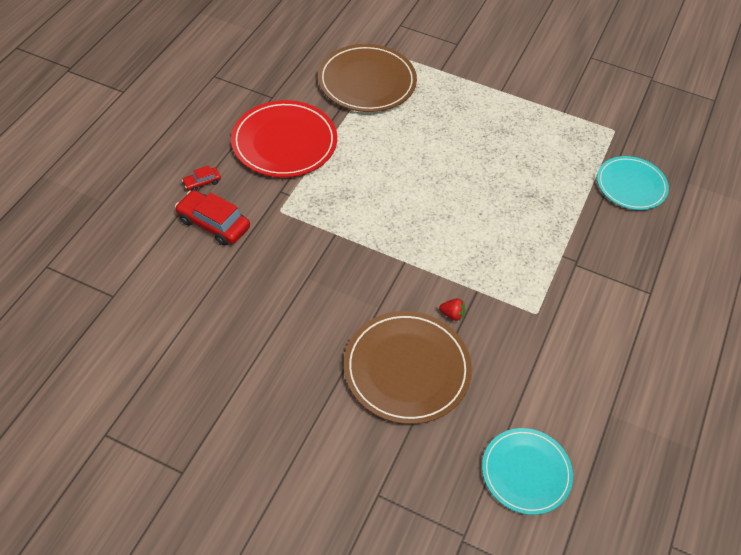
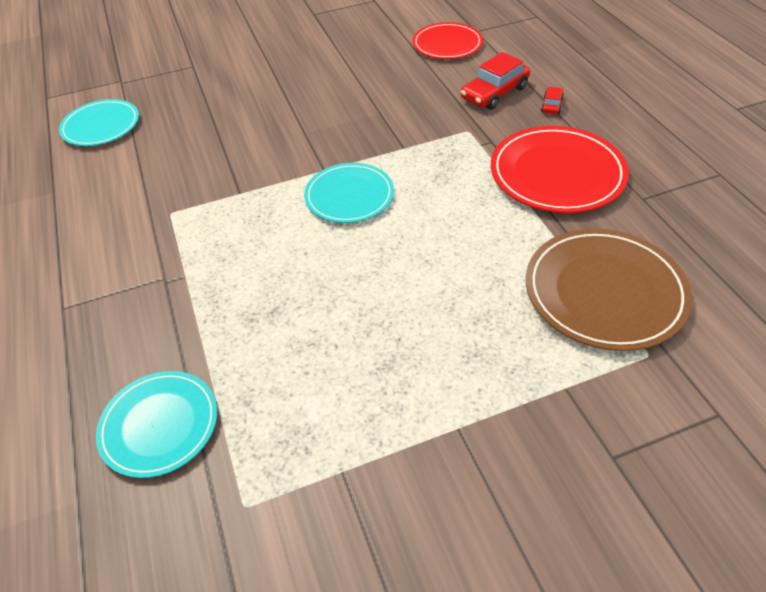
camera: 140 degrees right, 5 degrees down
red car [175,190,250,246] -> red car turned 150 degrees clockwise [461,52,530,110]
brown plate [344,311,472,424] -> none
red strawberry [439,298,465,321] -> none
none -> turquoise plate [304,163,394,223]
none -> red plate [412,22,483,59]

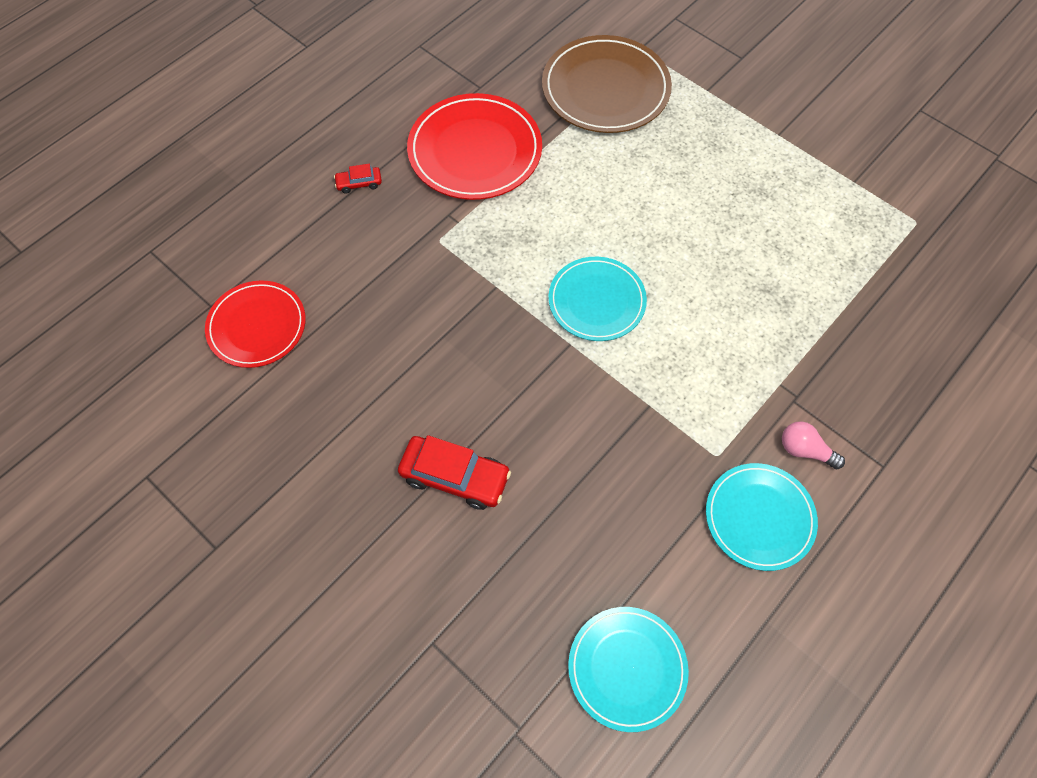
camera: 120 degrees left, 15 degrees up
turquoise plate [96,371,217,478] -> turquoise plate moved to [706,463,818,571]
red car [461,52,530,110] -> red car moved to [398,435,511,510]
none -> pink light bulb [782,421,845,469]

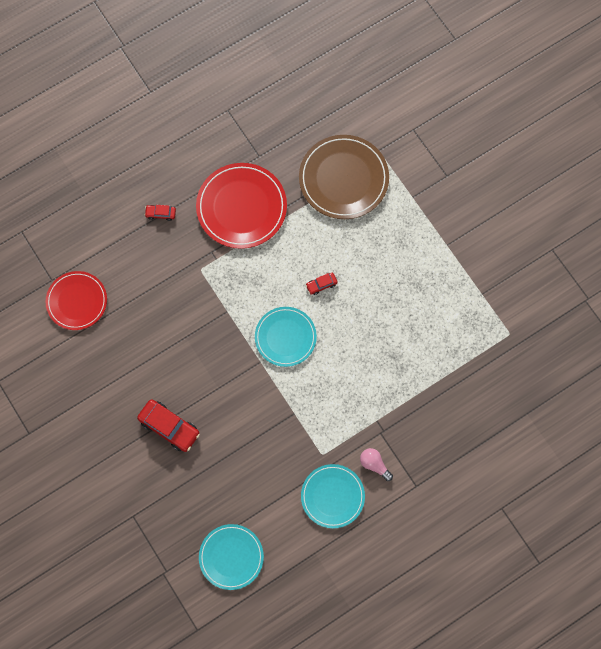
camera: 15 degrees right, 10 degrees up
none -> red car [306,273,338,295]

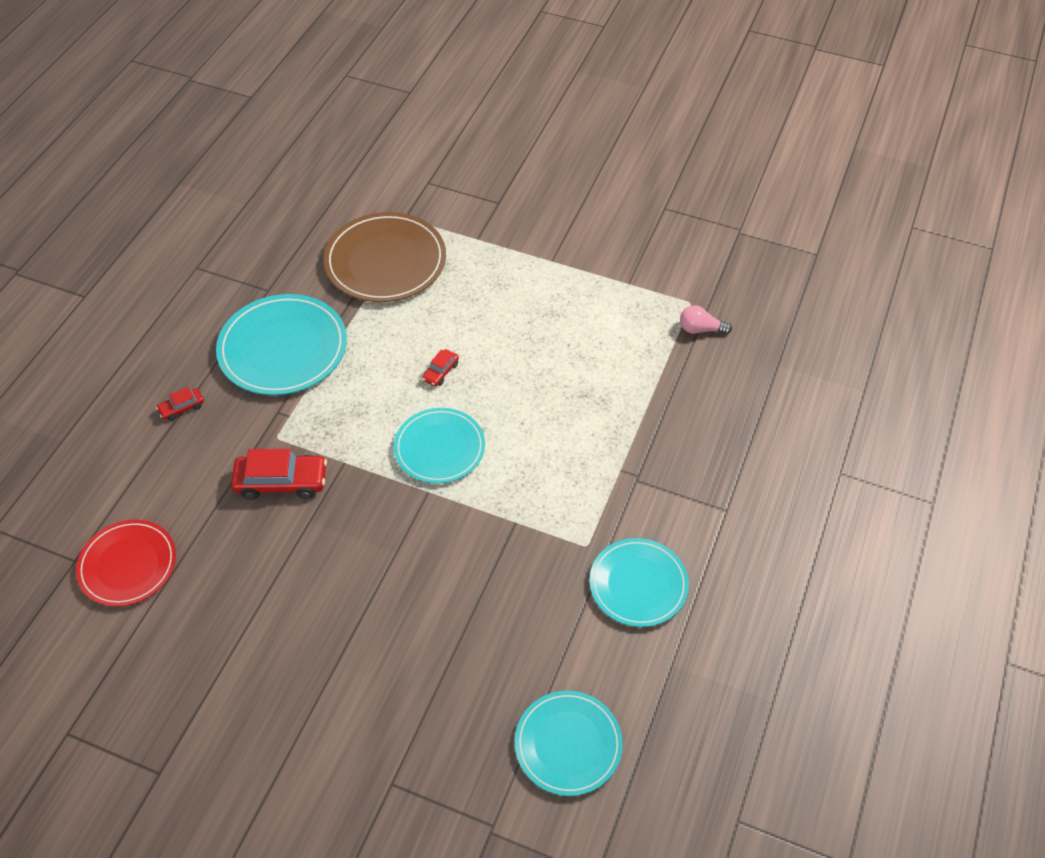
camera: 35 degrees left, 20 degrees down
red car [137,399,200,452] -> red car moved to [231,449,327,500]
red plate [196,163,287,249] -> turquoise plate [216,294,347,395]
pink light bulb [360,448,393,481] -> pink light bulb moved to [680,305,732,334]

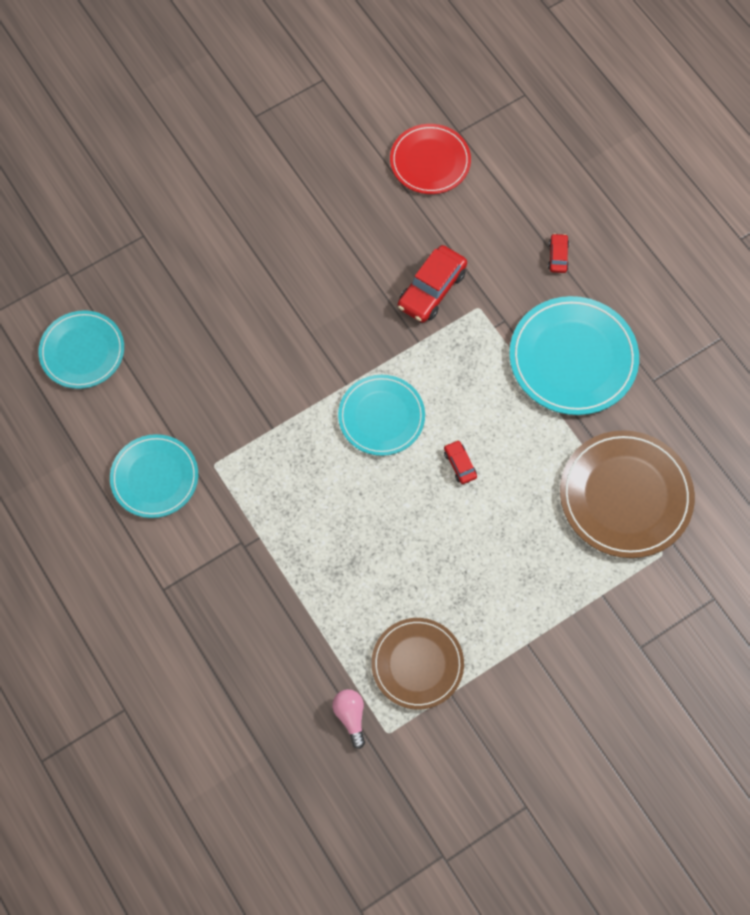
camera: 125 degrees right, 15 degrees up
pink light bulb [680,305,732,334] -> pink light bulb turned 60 degrees counterclockwise [332,689,365,749]
none -> brown plate [371,618,464,710]

